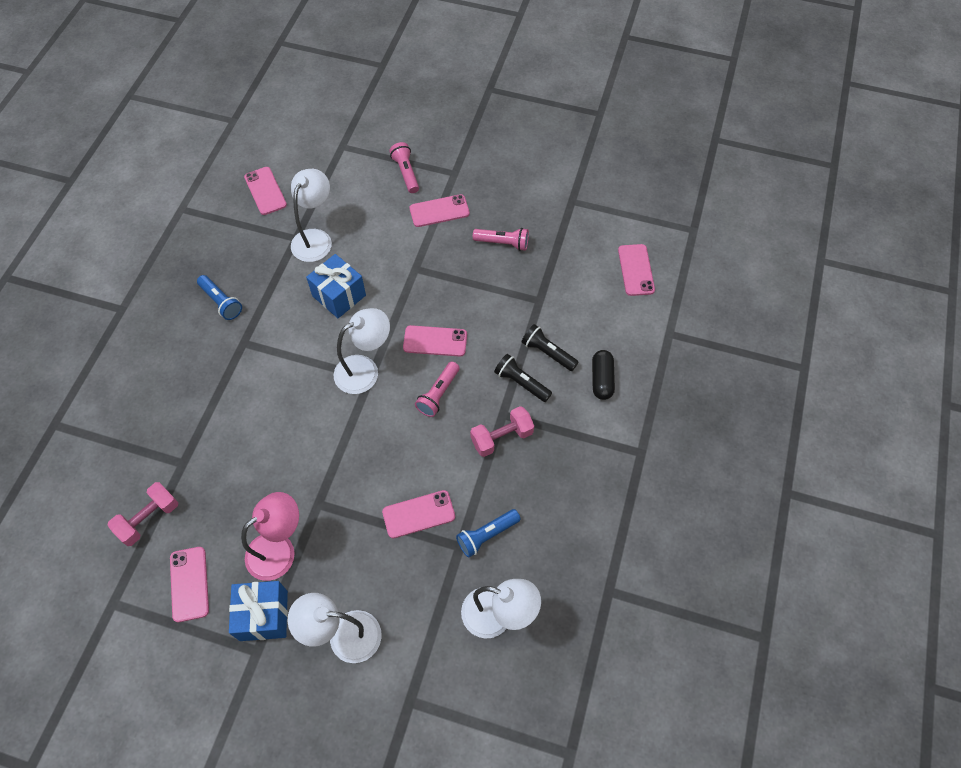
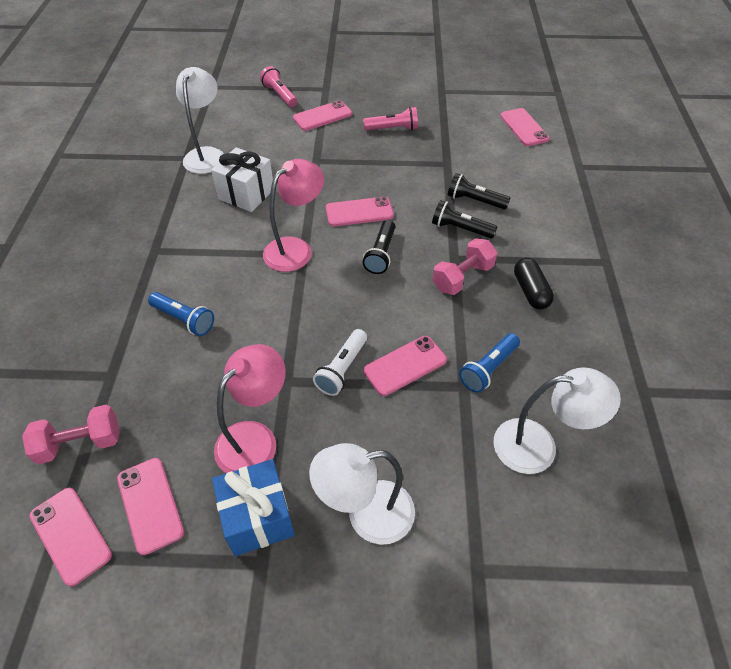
camera: 15 degrees left, 10 degrees down
pink dumbbell [107,482,179,546] -> pink dumbbell turned 45 degrees clockwise [22,405,120,464]
blue flashlight [197,275,242,320] -> blue flashlight moved to [148,292,214,336]
pink phone [244,167,287,215] -> pink phone moved to [30,488,112,587]
blue gift [306,254,366,318] -> white gift [211,147,273,212]
white lamp [334,308,390,394] -> pink lamp [263,159,324,272]
pink flashlight [415,362,460,417] -> black flashlight [363,220,395,274]
black capsule [592,350,615,400] -> black capsule moved to [514,258,554,309]
none -> white flashlight [313,329,367,396]

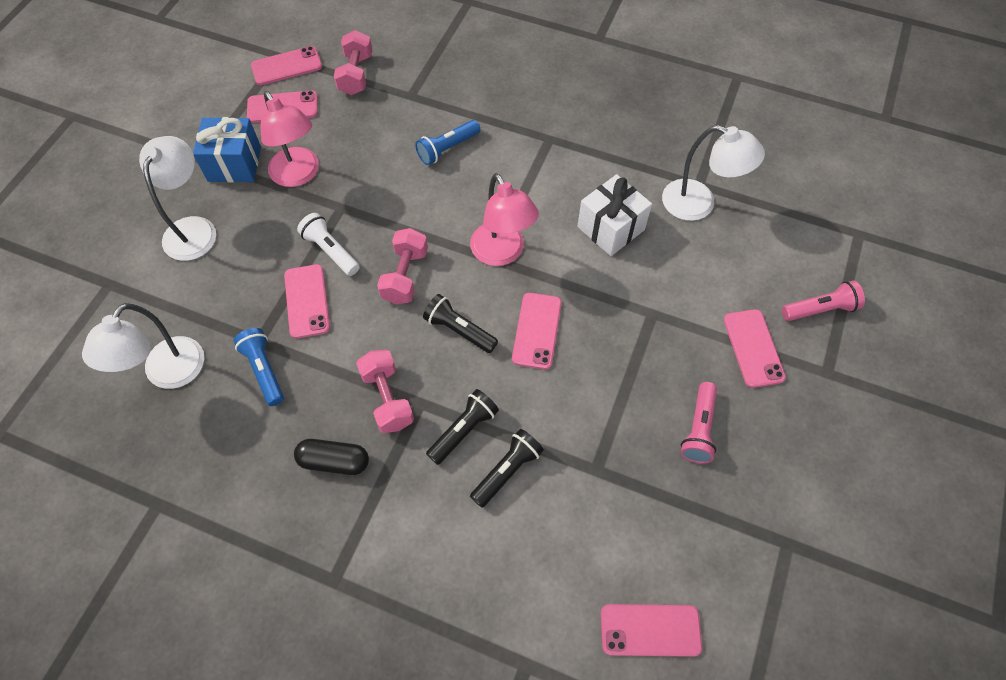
camera: 110 degrees right, 10 degrees up
none -> pink dumbbell [377,228,428,304]

